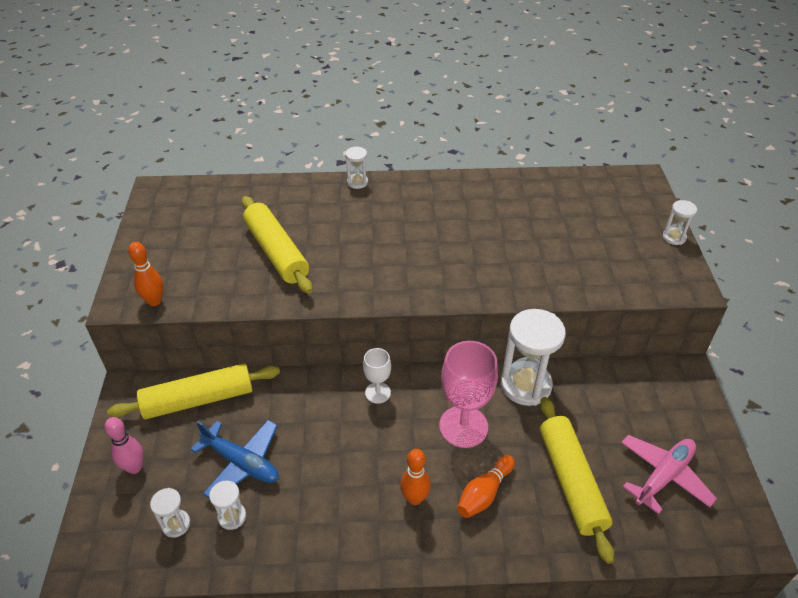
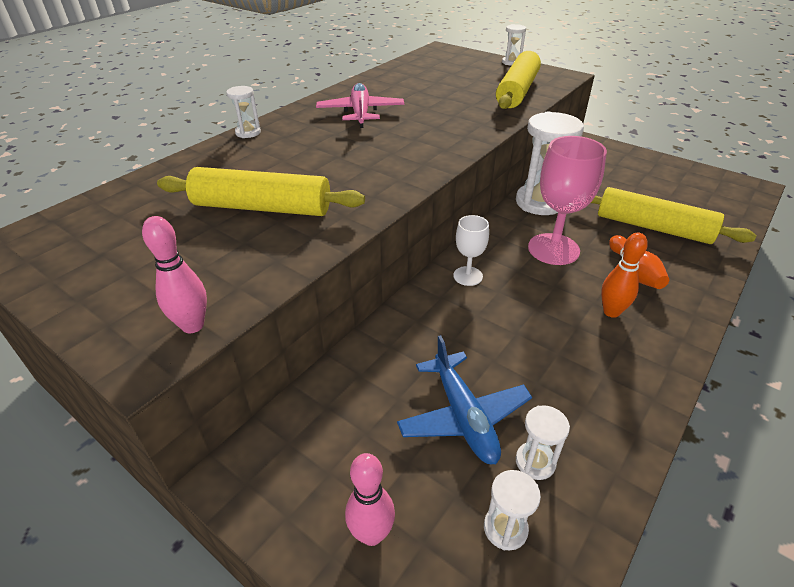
camera: 50 degrees left, 5 degrees down
yellow rolling pin [107,363,280,419] -> yellow rolling pin moved to [496,51,541,109]
orange bowling pin [128,242,163,306] -> pink bowling pin [142,216,207,333]
blue plane [191,420,279,499] -> blue plane turned 90 degrees clockwise [397,335,532,464]
pink plane [621,435,717,514] -> pink plane moved to [316,83,404,128]

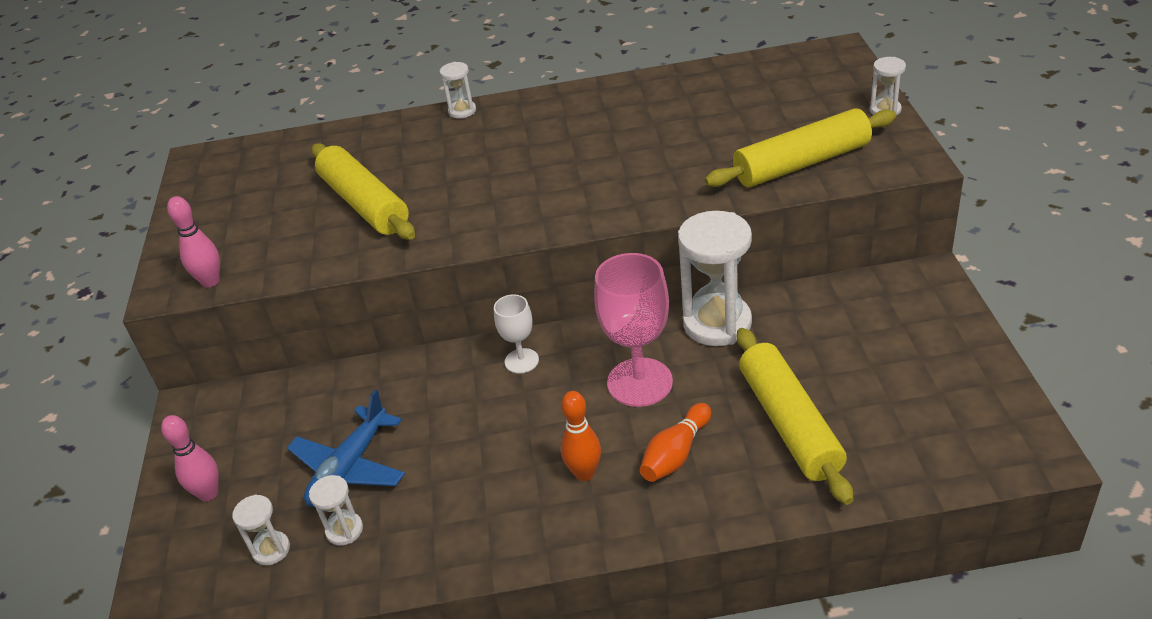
camera: 50 degrees right, 0 degrees up
pink plane [316,83,404,128] -> none

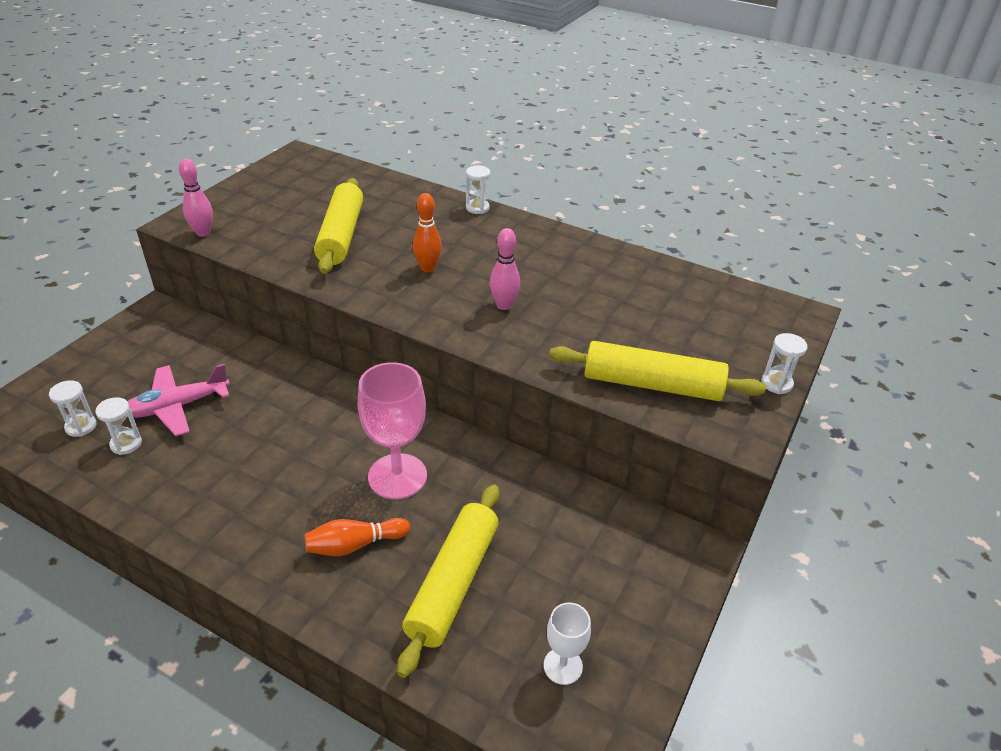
camera: 30 degrees right, 0 degrees up
pink bowling pin [161,415,219,501] -> pink bowling pin moved to [490,228,520,310]
blue plane [287,389,405,507] -> pink plane [127,364,230,436]
white goblet [494,294,539,374] -> white goblet moved to [544,602,591,685]
orange bowling pin [561,391,601,481] -> orange bowling pin moved to [413,193,442,273]
white hourglass [678,211,752,346] -> none

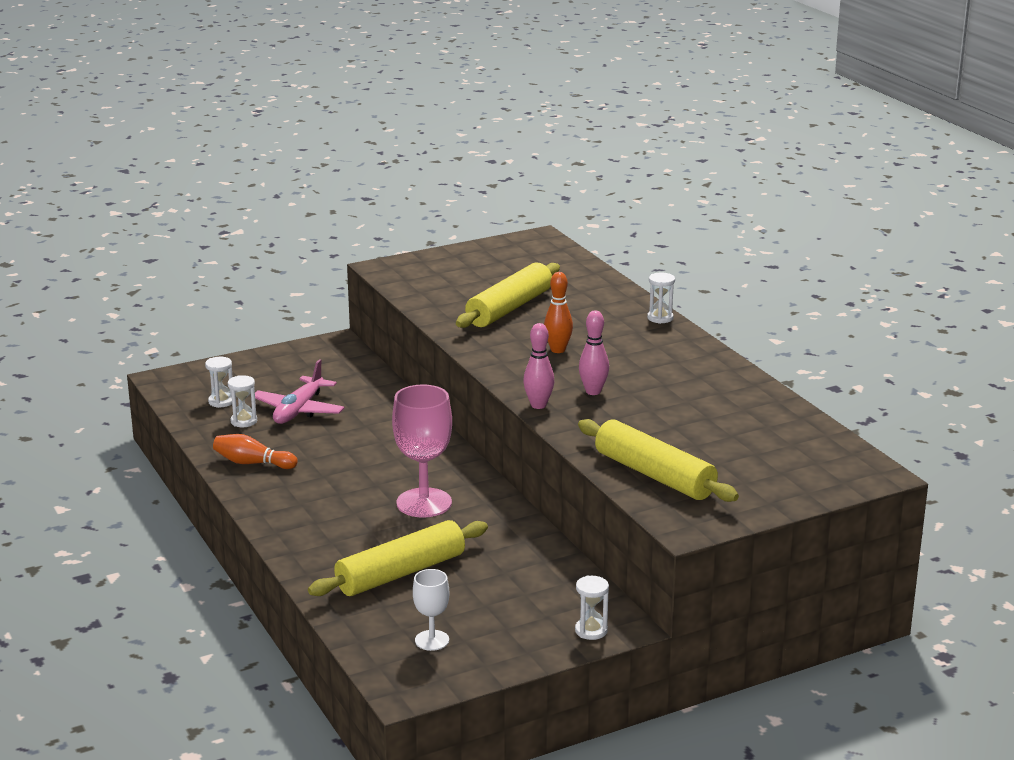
camera: 35 degrees right, 15 degrees down
pink plane [127,364,230,436] -> pink plane turned 75 degrees counterclockwise [255,359,345,424]
pink bowling pin [179,159,213,237] -> pink bowling pin moved to [523,323,554,409]
orange bowling pin [304,518,410,556] -> orange bowling pin moved to [213,434,298,469]
white hourglass [761,333,807,394] -> white hourglass moved to [575,575,609,640]

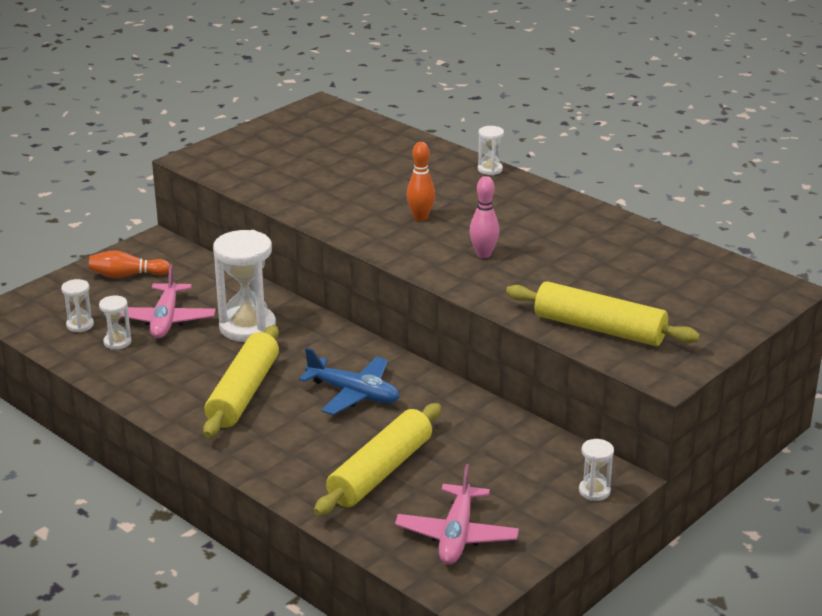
camera: 20 degrees left, 5 degrees up
orange bowling pin [213,434,298,469] -> orange bowling pin moved to [89,250,170,278]
pink goblet [392,384,452,518] -> blue plane [299,347,400,415]
white goblet [413,569,449,651] -> pink plane [395,464,519,564]
yellow rolling pin [456,262,560,328] -> yellow rolling pin moved to [203,325,279,438]
pink bowling pin [523,323,554,409] -> none
none -> white hourglass [213,230,276,342]

